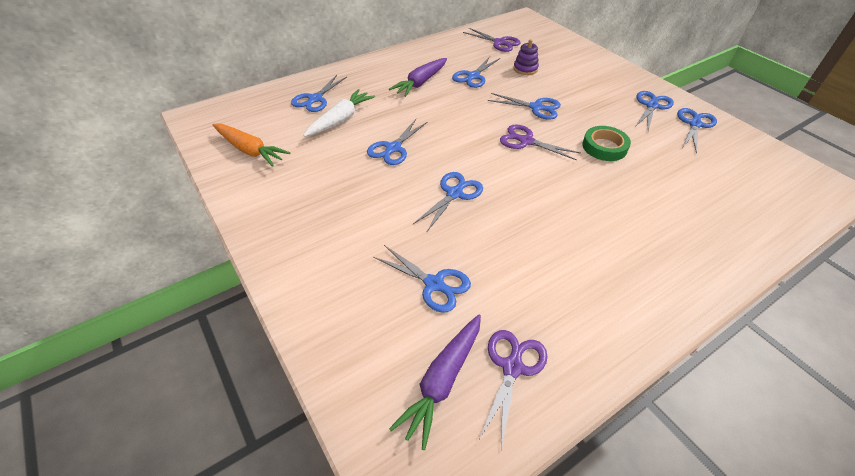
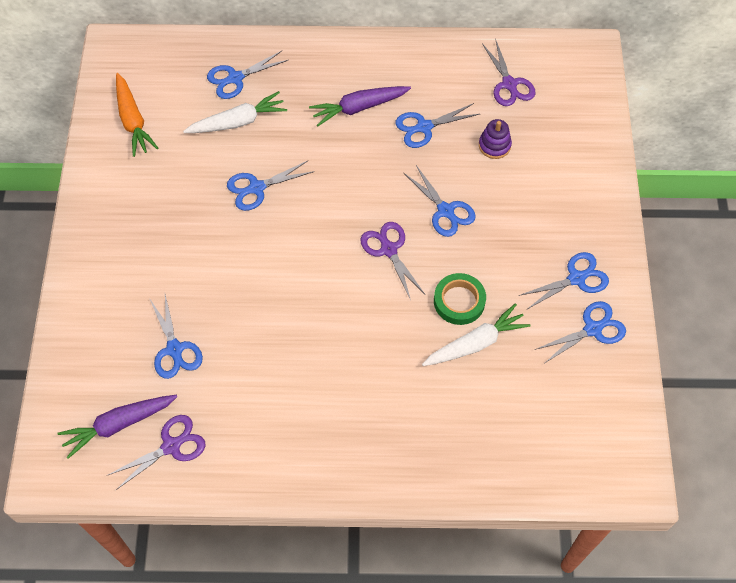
camera: 35 degrees right, 15 degrees up
blue scissors [413,172,483,232] -> none
none -> white carrot [422,303,531,366]

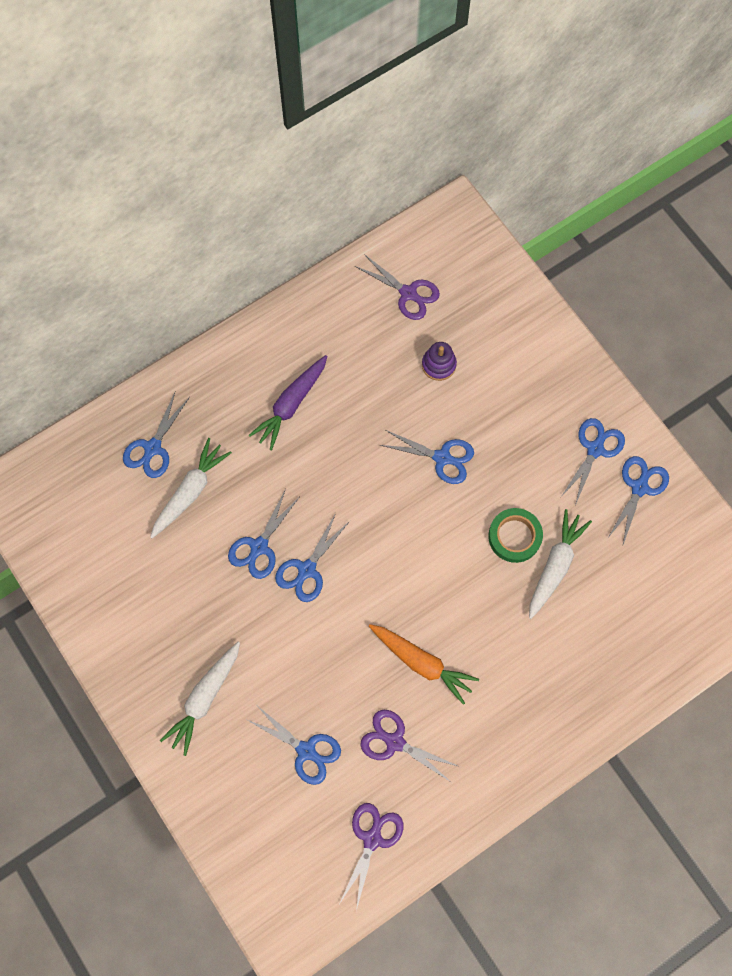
camera: 35 degrees left, 10 degrees up
purple carrot [57,395,178,459] -> none
orange carrot [116,73,158,157] -> orange carrot moved to [369,624,479,705]
purple scissors [360,222,425,300] -> purple scissors moved to [360,710,460,783]
blue scissors [395,103,480,148] -> blue scissors moved to [275,513,350,602]
none -> white carrot [160,642,240,756]

